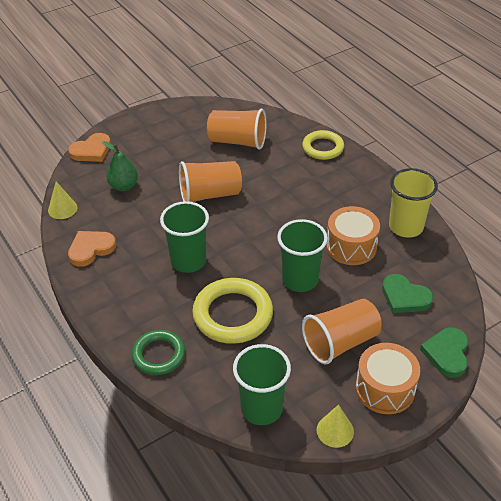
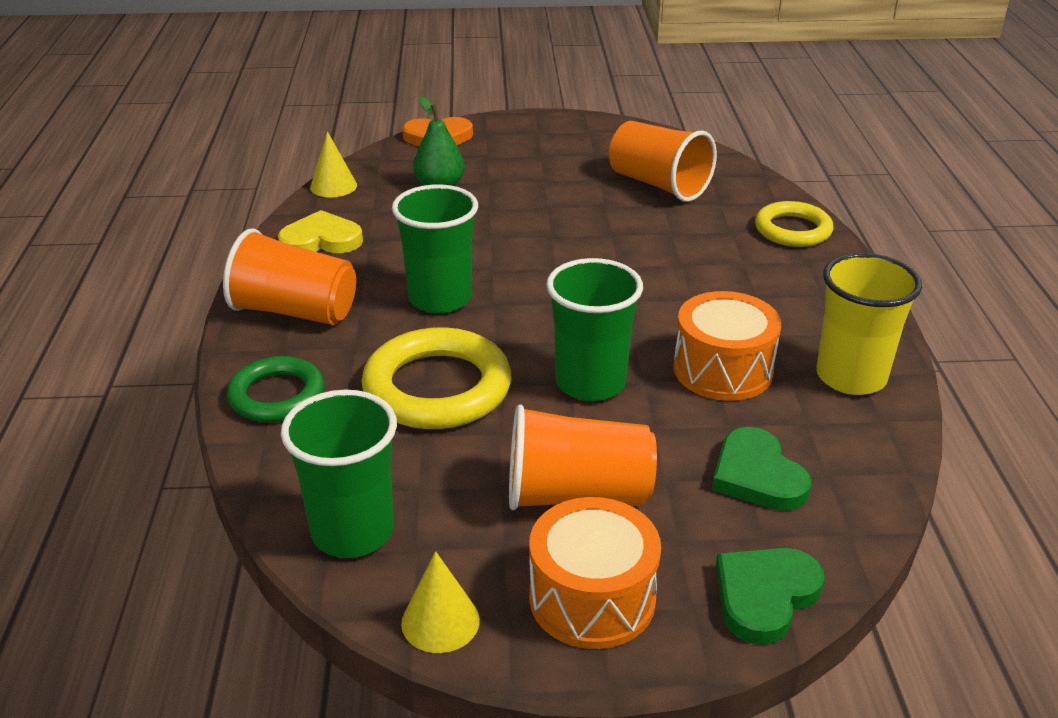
camera: 30 degrees right, 10 degrees down
orange heart [68,231,116,267] -> yellow heart [278,210,363,253]
orange cup [179,161,242,202] -> orange cup moved to [223,228,356,325]

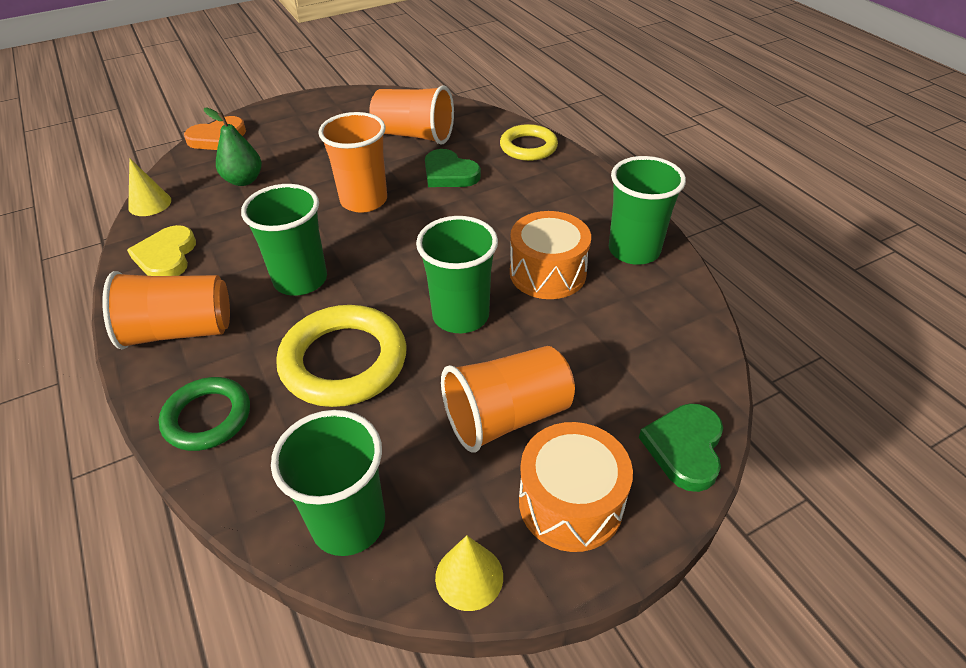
camera: 25 degrees left, 10 degrees up
yellow heart [278,210,363,253] -> yellow heart turned 60 degrees counterclockwise [127,225,196,276]
green heart [712,427,811,511] -> green heart moved to [425,149,481,187]
yellow cup [816,253,922,395] -> green cup [609,156,686,265]
none -> orange cup [318,112,387,213]

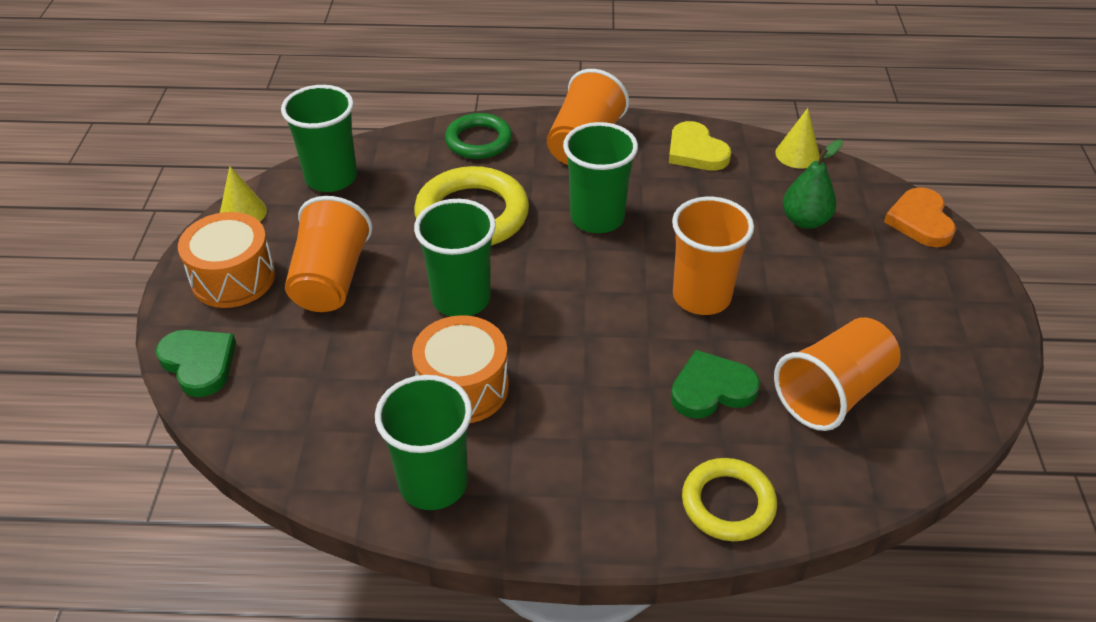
camera: 120 degrees right, 0 degrees up
yellow heart [127,225,196,276] -> yellow heart turned 150 degrees counterclockwise [669,121,731,171]

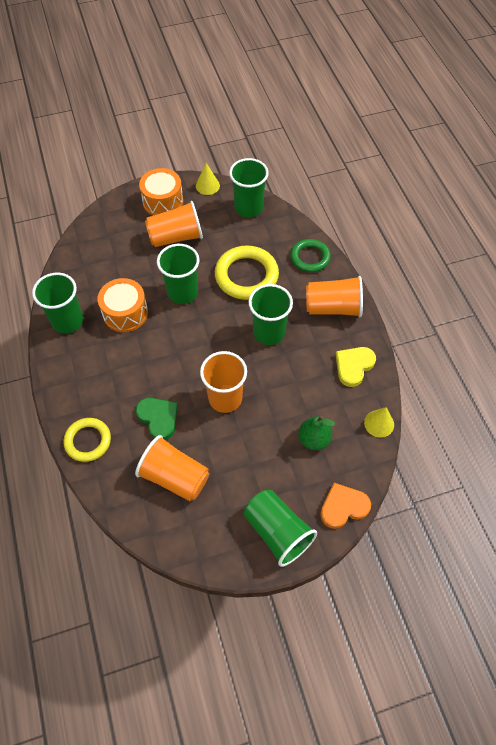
camera: 70 degrees right, 15 degrees up
green heart [156,330,236,397] -> none
none -> green cup [244,490,317,567]

